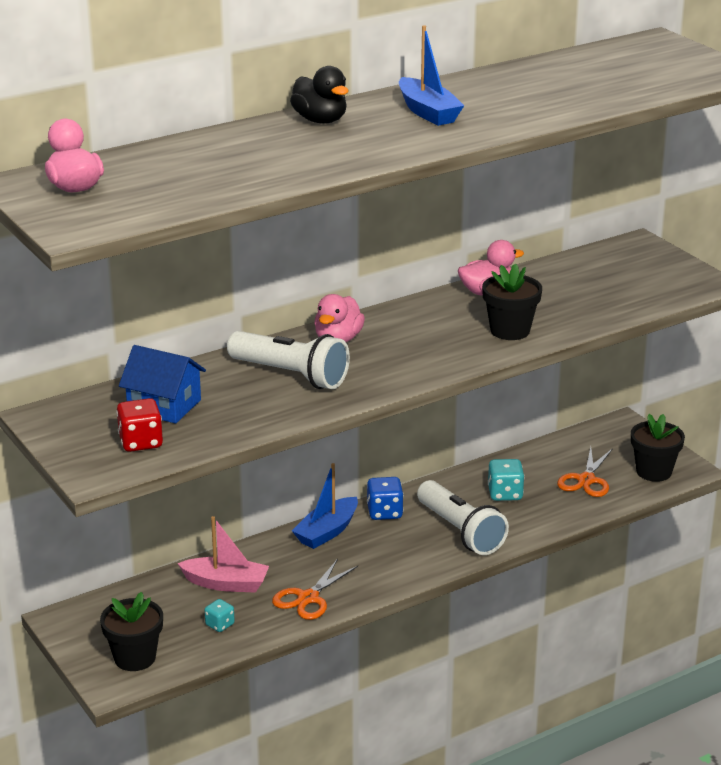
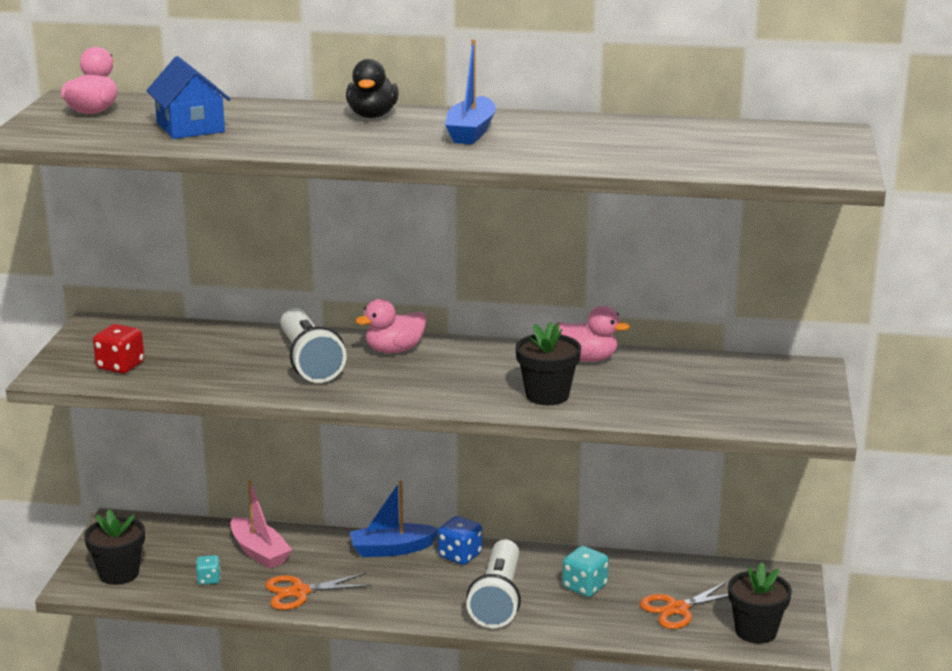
camera: 40 degrees right, 5 degrees down
blue house [119,345,206,424] -> blue house moved to [146,56,231,139]

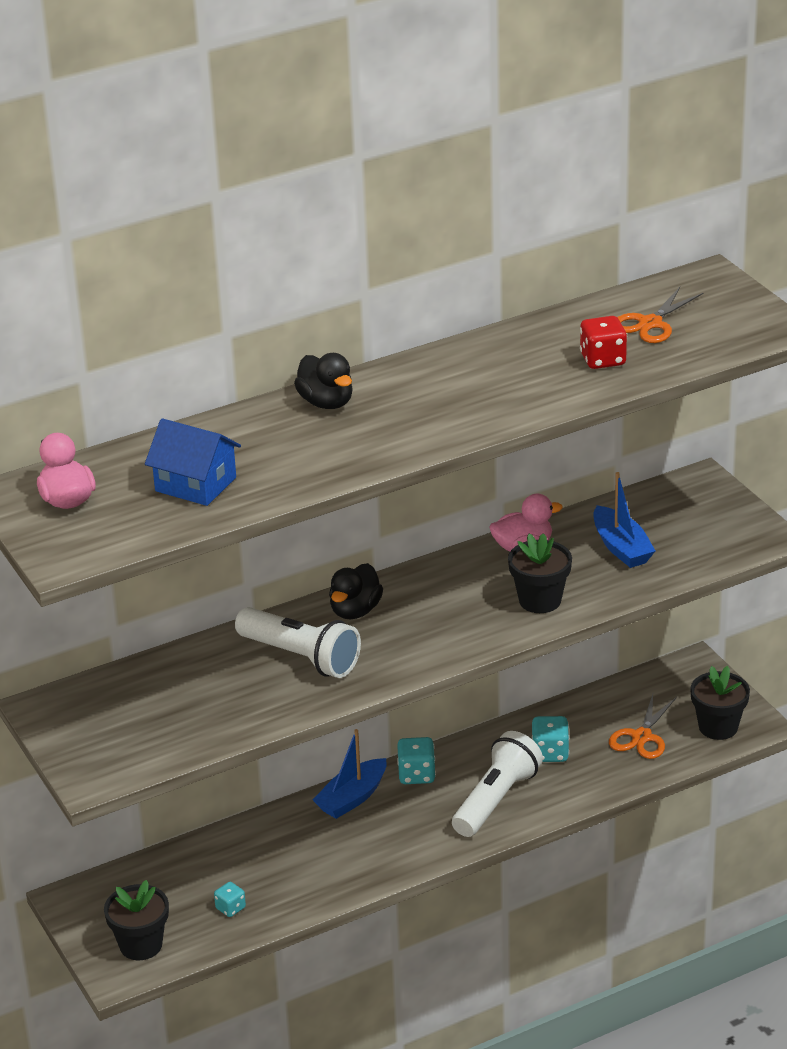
camera: 35 degrees left, 10 degrees up
red dice [93,324,144,374] -> red dice moved to [580,316,627,369]
pink boat [231,480,292,569] -> none
orange scissors [265,573,372,610] -> orange scissors moved to [617,287,704,343]
pink duck [355,299,427,353] -> black duck [329,563,383,619]
blue dice [438,516,482,565] -> turquoise dice [397,737,436,784]
blue boat [445,39,496,144] -> blue boat moved to [593,472,656,568]
white flashlight [466,540,521,628] -> white flashlight turned 120 degrees counterclockwise [452,731,543,837]

